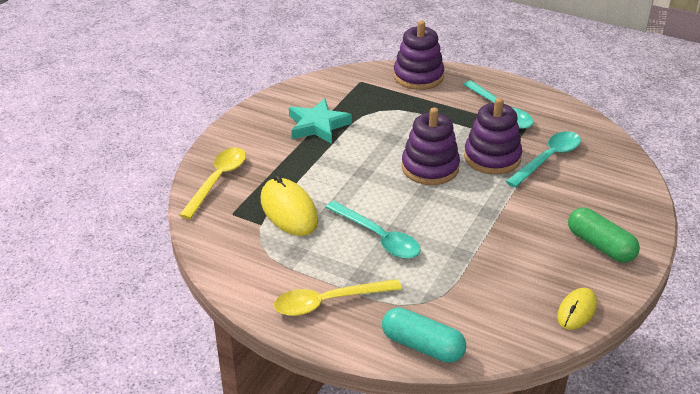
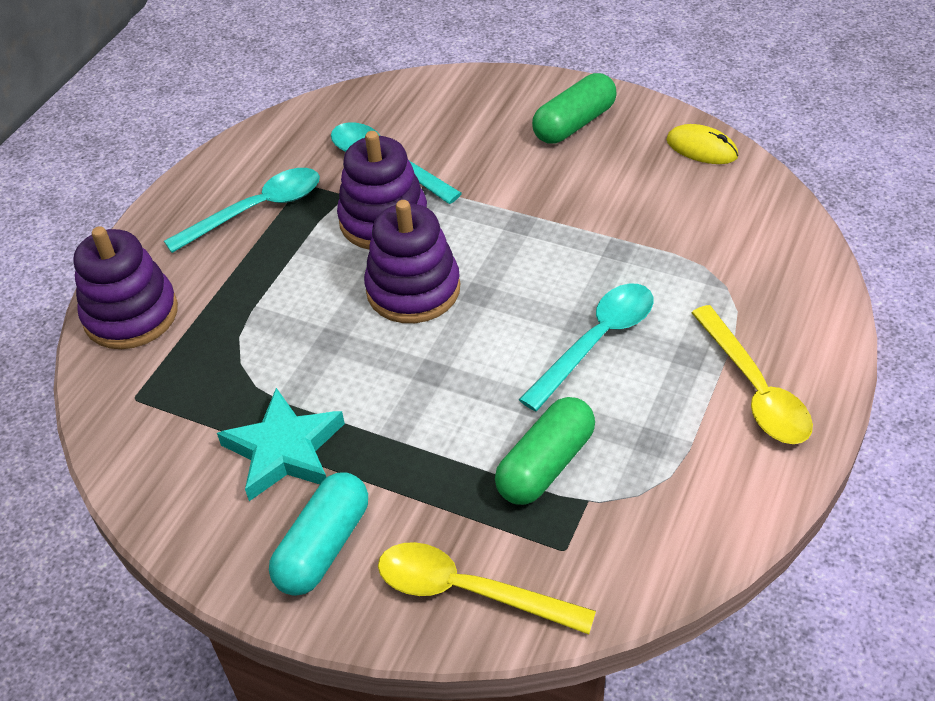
camera: 90 degrees left, 10 degrees up
yellow mouse [261,175,318,236] -> green capsule [495,397,595,505]
turquoise capsule [382,307,466,363] -> turquoise capsule moved to [269,472,368,596]

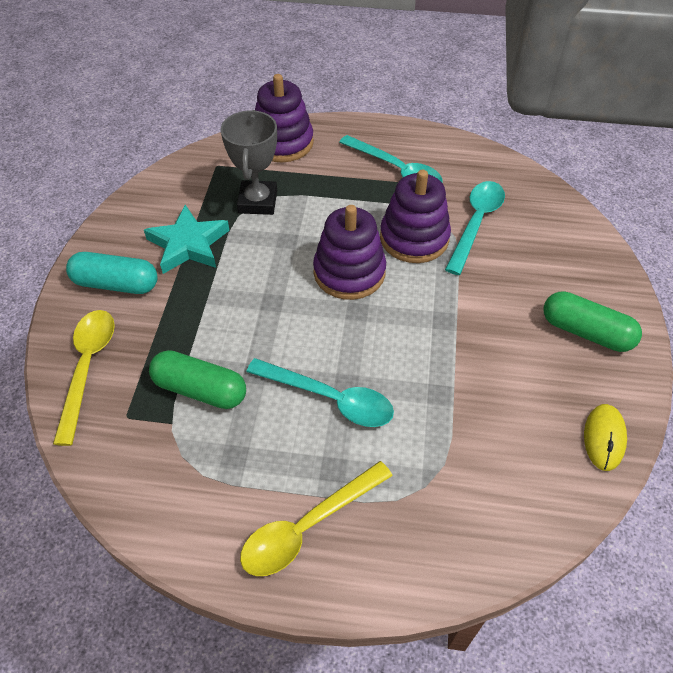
camera: 70 degrees right, 5 degrees up
none -> grey trophy [221,110,277,215]

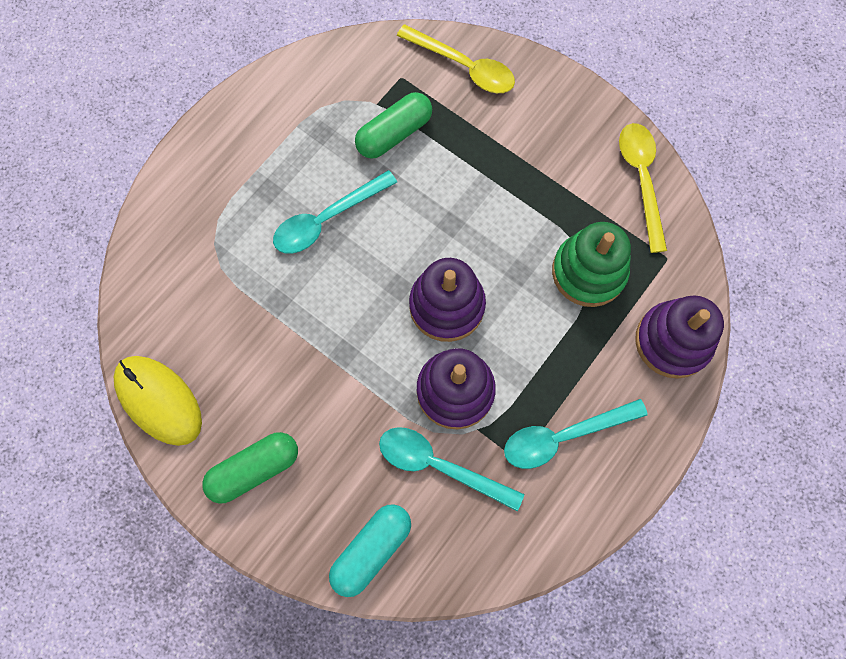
camera: 120 degrees right, 20 degrees up
turquoise capsule [66,252,158,294] -> turquoise capsule moved to [329,504,411,597]
turquoise star [144,205,230,274] -> none
grey trophy [221,110,277,215] -> green stacking toy [552,222,631,307]
yellow spoon [240,461,393,576] -> yellow spoon moved to [619,123,667,253]
turquoise spoon [445,181,505,275] -> turquoise spoon turned 150 degrees clockwise [379,427,524,511]
yellow mouse [584,404,627,471] -> yellow mouse [113,356,202,446], size x1.64

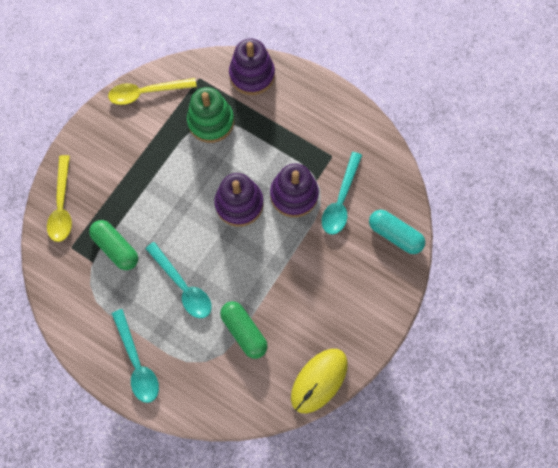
camera: 95 degrees left, 0 degrees up
green capsule [202,432,298,504] -> green capsule moved to [220,301,268,359]
yellow spoon [397,24,515,93] -> yellow spoon turned 150 degrees clockwise [47,155,72,242]
turquoise spoon [504,399,648,469] -> turquoise spoon moved to [112,309,159,403]

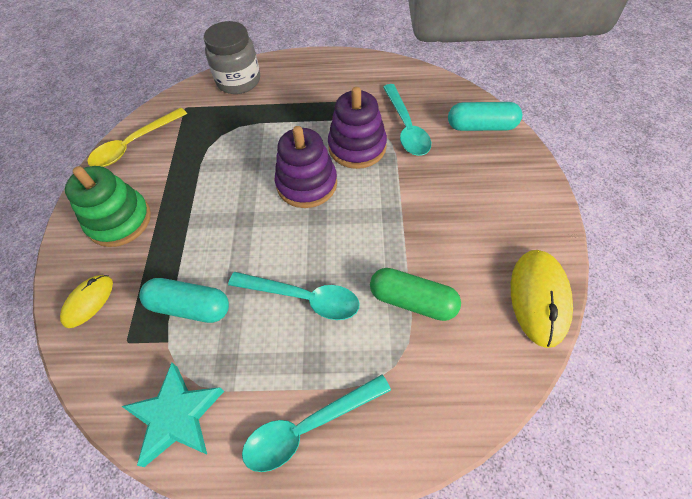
camera: 30 degrees left, 15 degrees down
yellow spoon [47,155,72,242] -> yellow mouse [60,275,113,328]
green capsule [89,220,138,270] -> turquoise capsule [139,278,229,323]
turquoise spoon [112,309,159,403] -> turquoise spoon turned 120 degrees clockwise [242,374,391,472]
green stacking toy [187,87,234,143] -> green stacking toy moved to [65,166,151,247]
purple stacking toy [229,38,275,95] -> grey jar [203,21,260,94]
none -> turquoise star [122,363,224,467]

